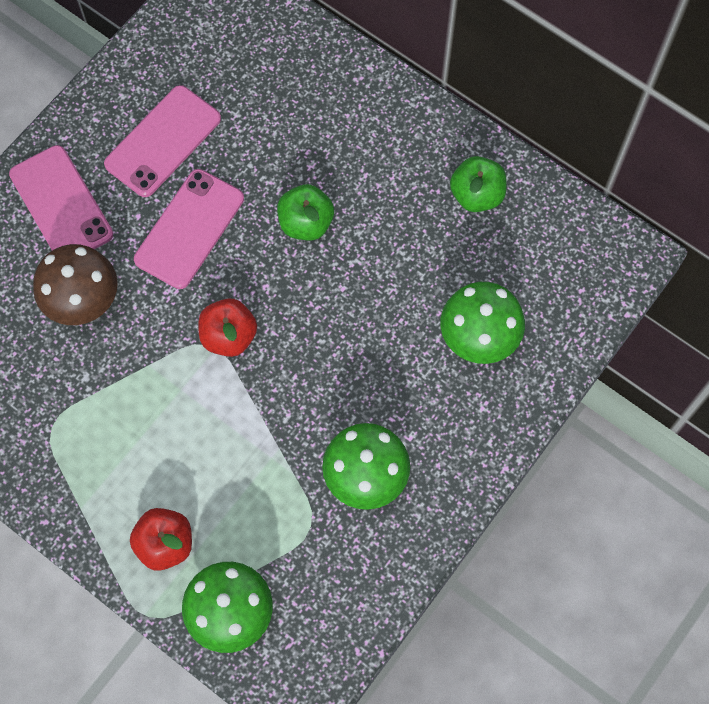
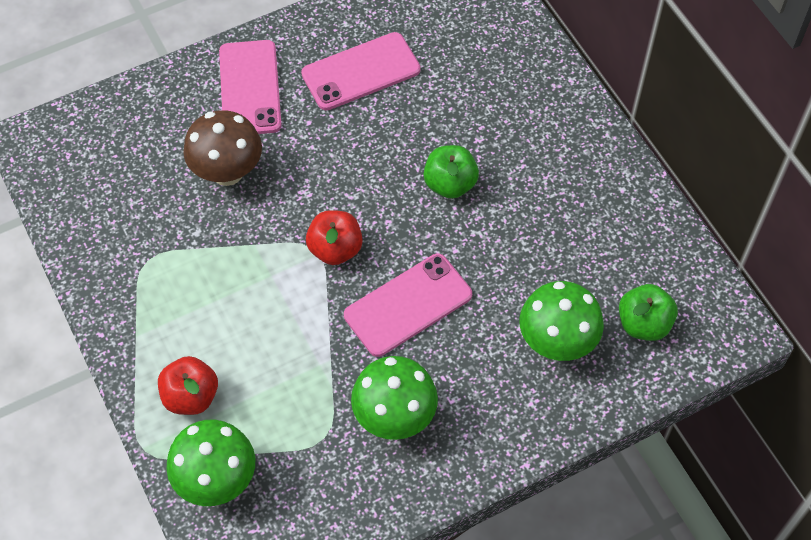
camera: 25 degrees right, 10 degrees down
pink phone [134,169,244,289] -> pink phone moved to [344,254,472,357]
green apple [450,156,507,212] -> green apple moved to [619,284,678,341]

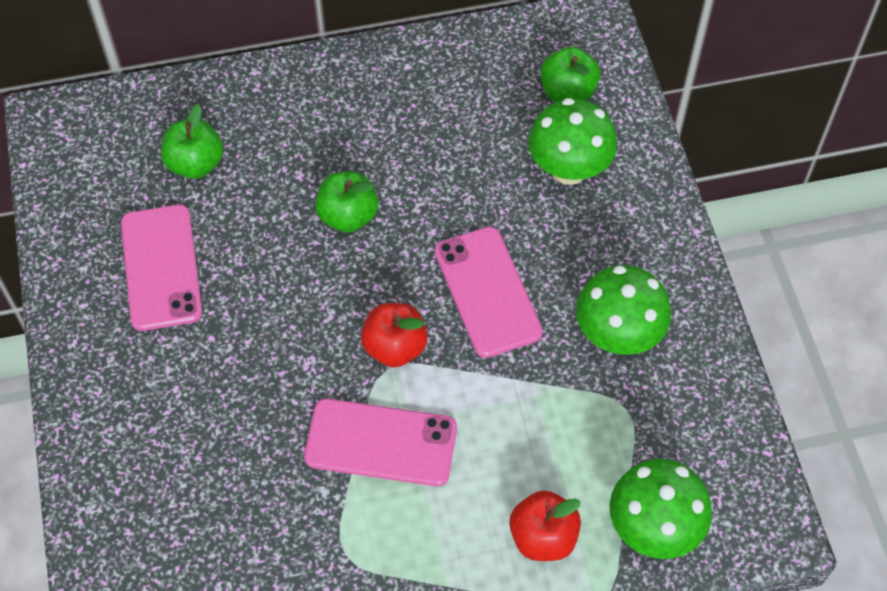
camera: 75 degrees left, 0 degrees up
brown mushroom [183,110,262,186] -> none
pink phone [219,40,282,134] -> pink phone moved to [304,398,457,486]
none -> green apple [161,104,223,179]

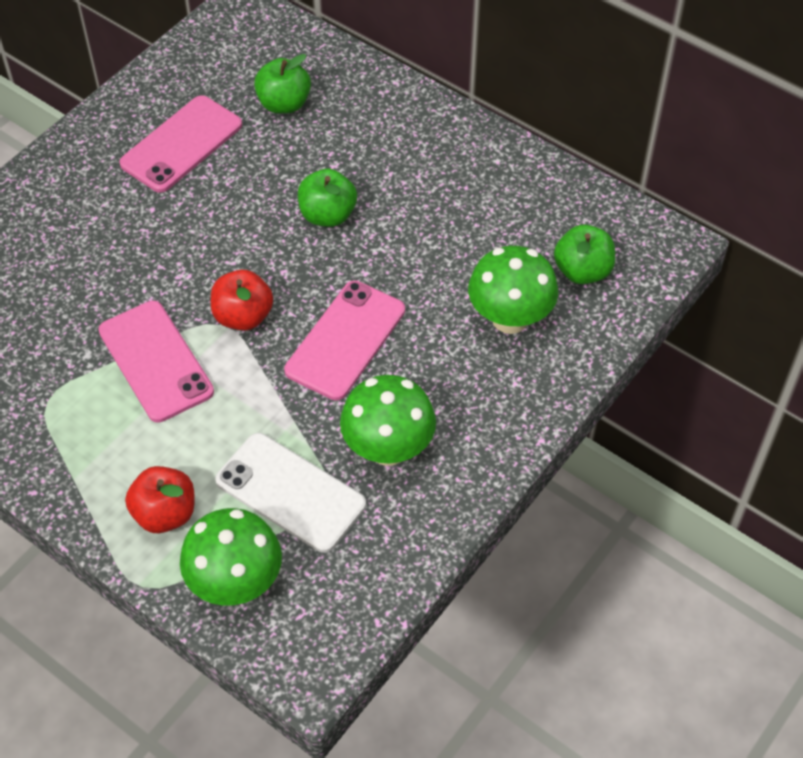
camera: 50 degrees right, 5 degrees down
none -> white phone [215,433,366,553]

